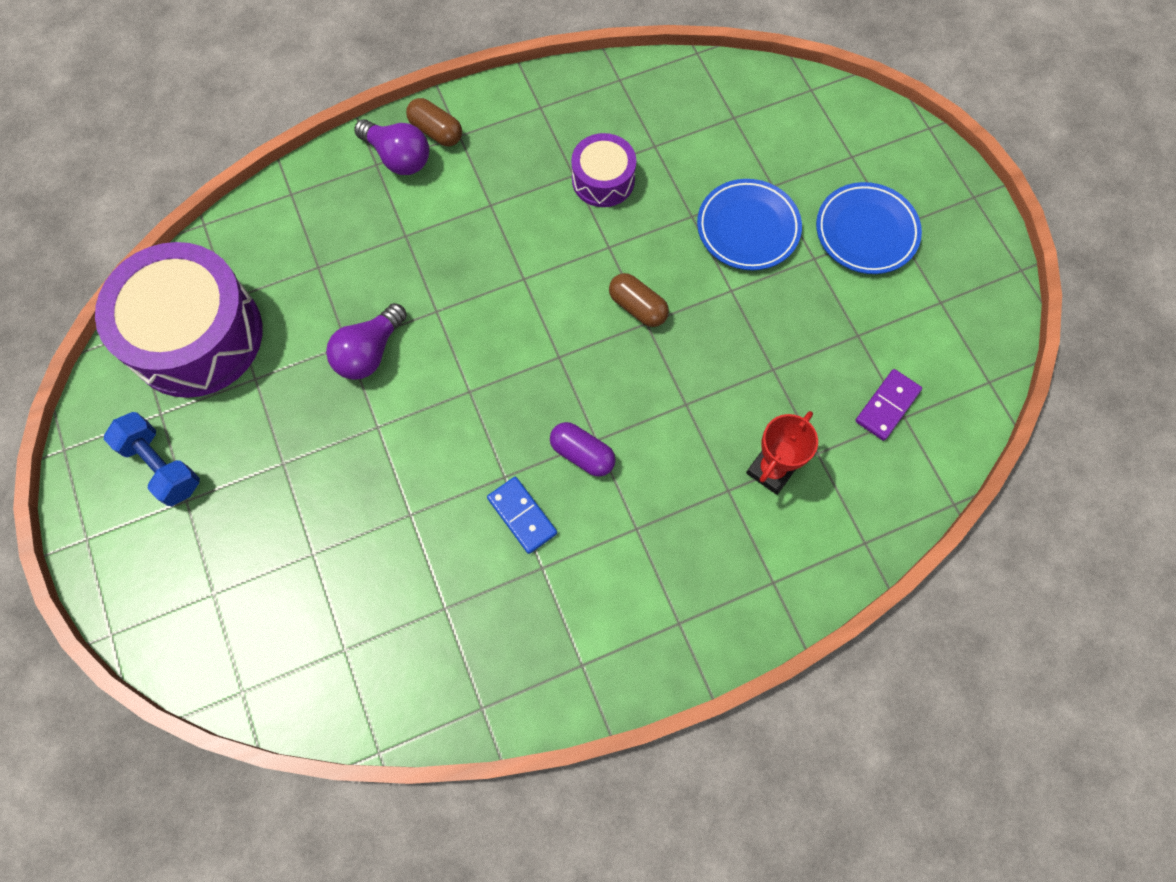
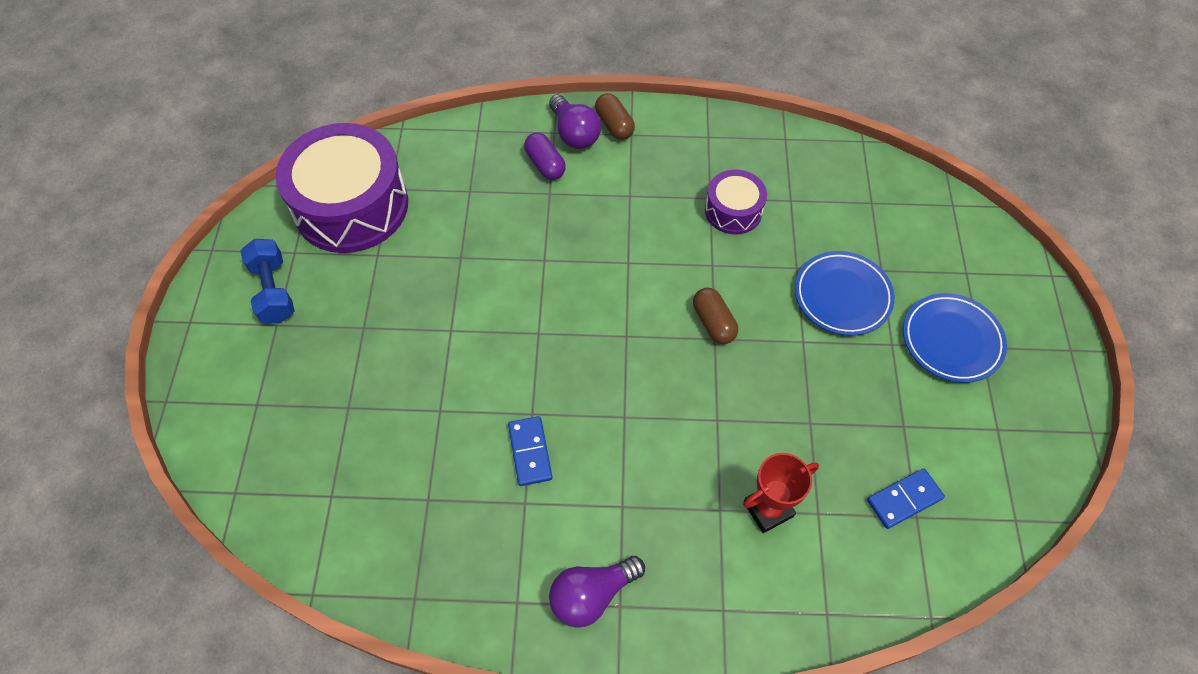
camera: 25 degrees right, 10 degrees down
purple light bulb [326,303,407,380] -> purple light bulb moved to [549,556,645,628]
purple capsule [550,422,616,477] -> purple capsule moved to [524,132,566,180]
purple domino [855,369,922,441] -> blue domino [867,468,945,529]

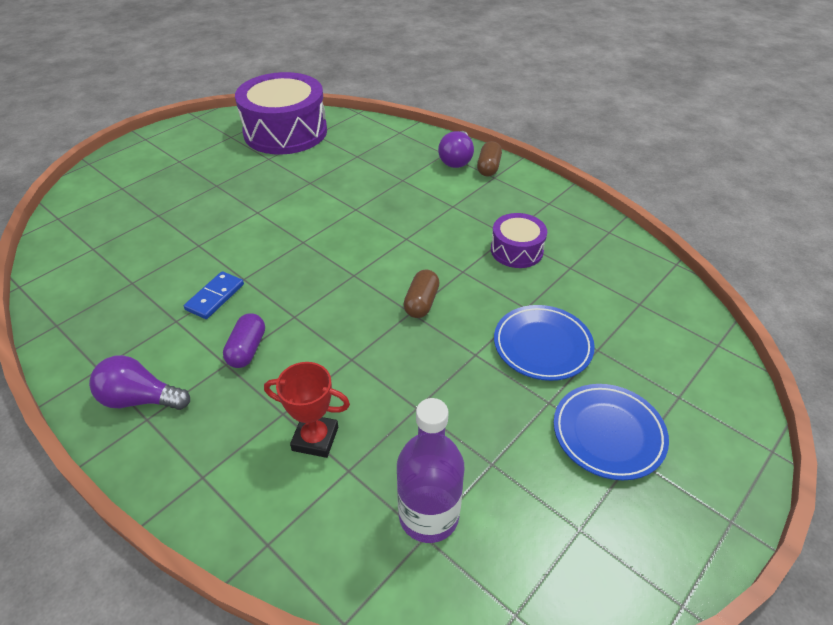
camera: 40 degrees right, 15 degrees down
blue dumbbell [241,239,295,323] -> none
purple capsule [524,132,566,180] -> purple capsule moved to [223,313,265,368]
blue domino [867,468,945,529] -> purple bottle [397,398,464,543]

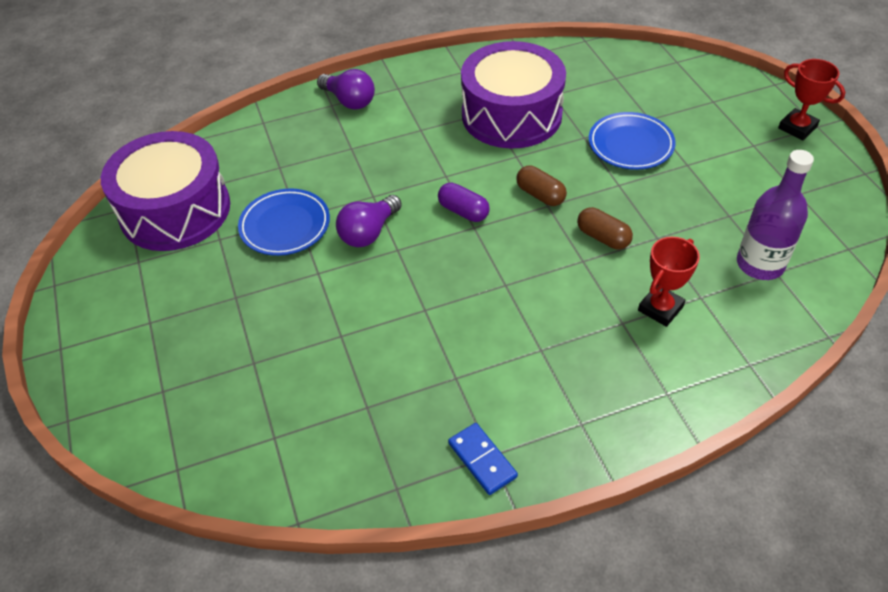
camera: 60 degrees left, 5 degrees up
purple light bulb [89,355,190,410] -> purple light bulb moved to [336,195,402,247]
blue domino [184,271,244,319] -> blue domino moved to [448,423,518,495]
purple capsule [223,313,265,368] -> purple capsule moved to [438,183,490,222]
brown capsule [477,141,502,176] -> brown capsule moved to [577,207,633,249]
purple drum [491,213,547,268] -> purple drum [461,41,566,149], size x1.98
blue plate [554,384,669,480] -> blue plate moved to [238,188,330,256]
none -> red trophy [778,59,845,140]

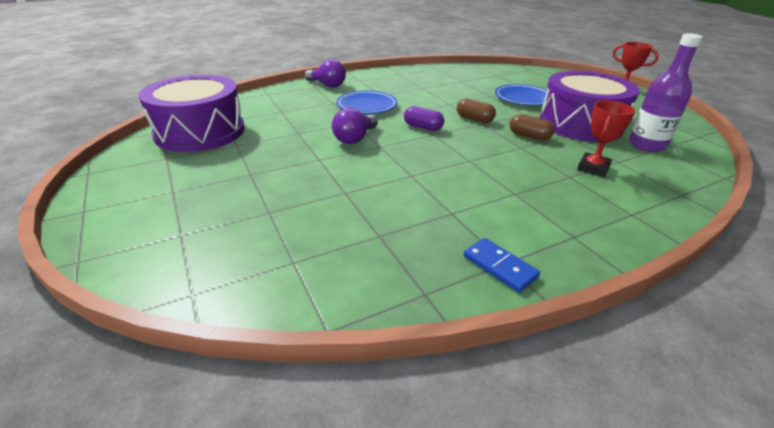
camera: 10 degrees left, 15 degrees down
blue plate [238,188,330,256] -> blue plate moved to [336,91,397,114]
purple drum [461,41,566,149] -> purple drum moved to [540,71,639,142]

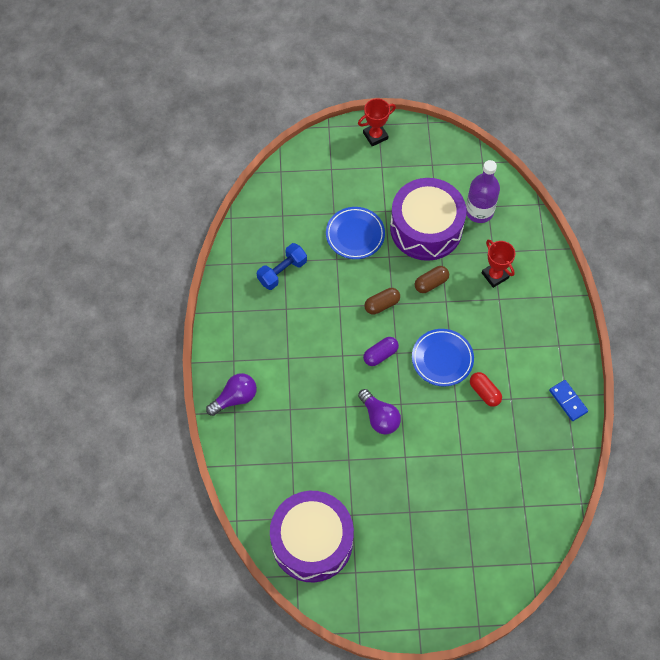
camera: 65 degrees left, 30 degrees up
blue plate [336,91,397,114] -> blue plate moved to [412,329,474,387]
blue domino [464,238,540,293] -> blue domino turned 75 degrees clockwise [549,380,588,421]
none -> blue dumbbell [257,243,307,290]
none -> red capsule [470,372,502,407]

